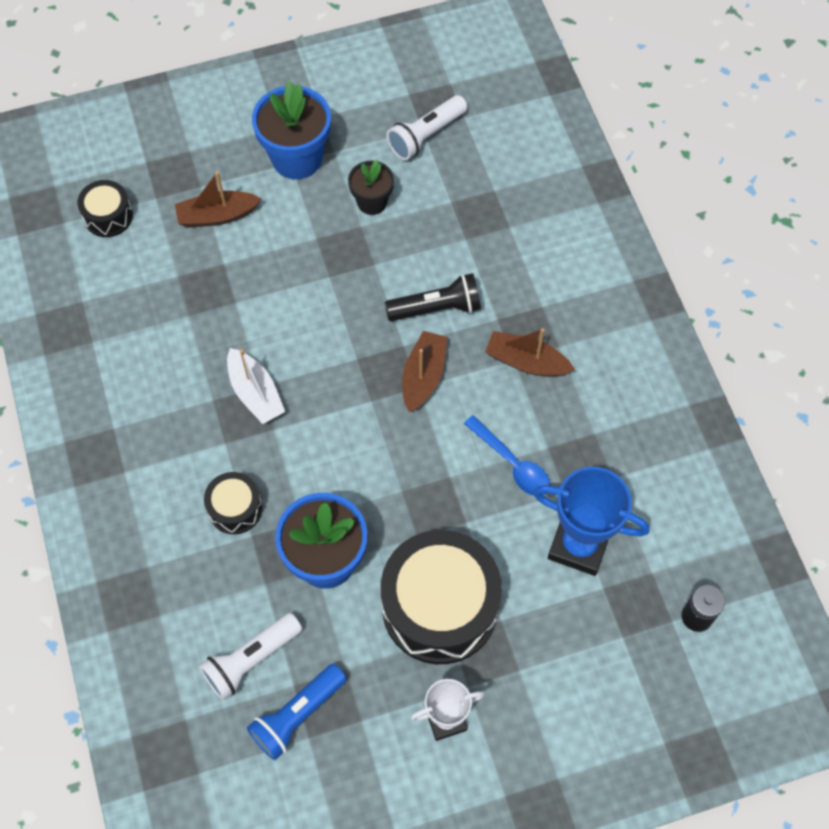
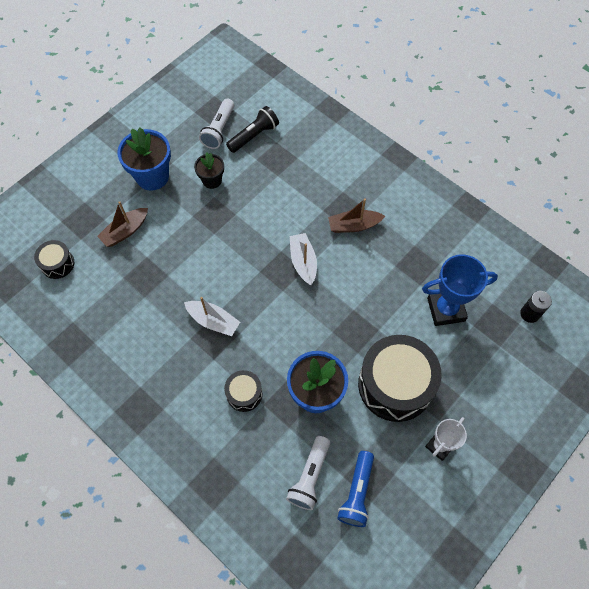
camera: 30 degrees left, 0 degrees up
black flashlight [385,273,481,321] -> black flashlight moved to [226,106,279,153]
brown boat [402,331,448,412] -> white boat [290,233,317,285]
blue spoon [464,415,550,496] -> none

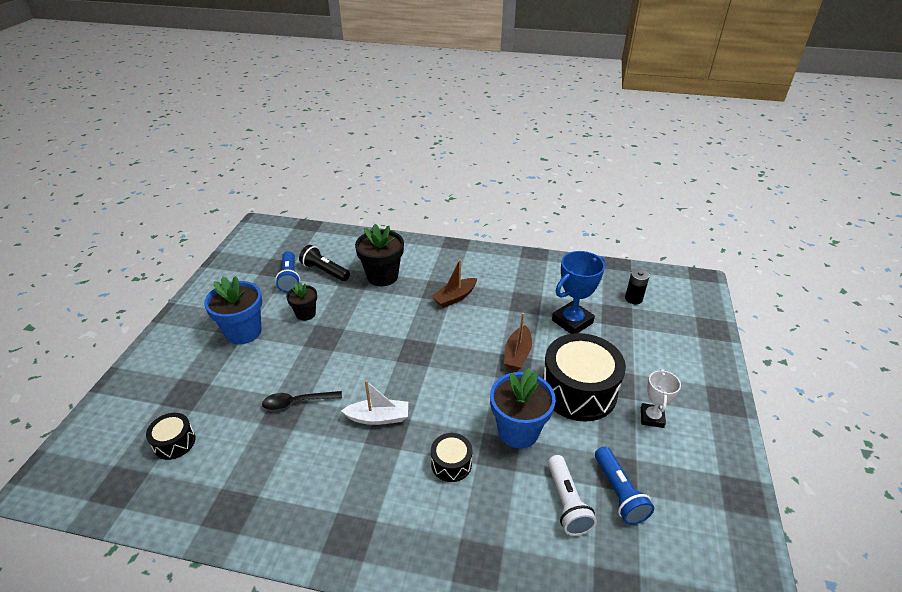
camera: 30 degrees left, 25 degrees down
brown boat [97,201,148,247] -> brown boat moved to [504,313,532,371]
white flashlight [199,98,234,149] -> blue flashlight [275,251,300,293]
black flashlight [226,106,279,153] -> black flashlight turned 75 degrees counterclockwise [299,245,350,281]
white boat [290,233,317,285] -> none
none -> black spoon [262,391,342,410]
none -> black flower pot [355,224,404,286]

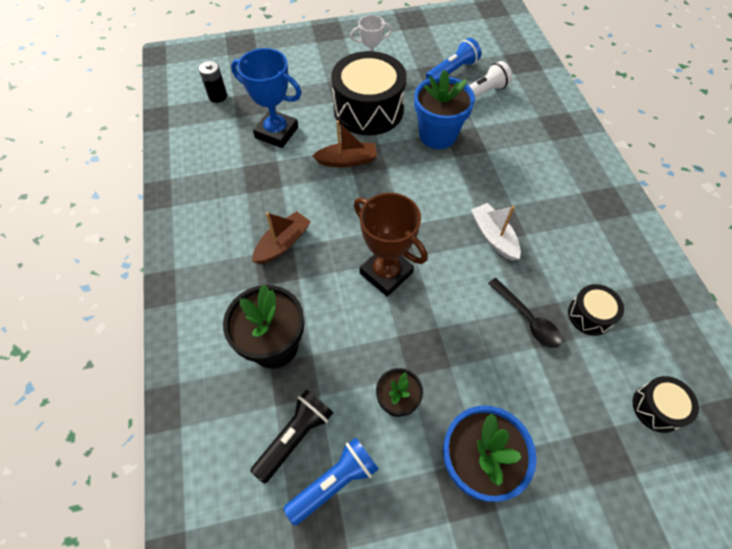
camera: 115 degrees left, 20 degrees up
black flashlight [299,245,350,281] -> black flashlight turned 150 degrees counterclockwise [251,390,333,484]
brown boat [431,259,477,308] -> brown boat turned 75 degrees counterclockwise [252,211,311,264]
black drum [431,433,473,482] -> black drum moved to [568,284,624,336]
none -> brown trophy [354,193,428,297]

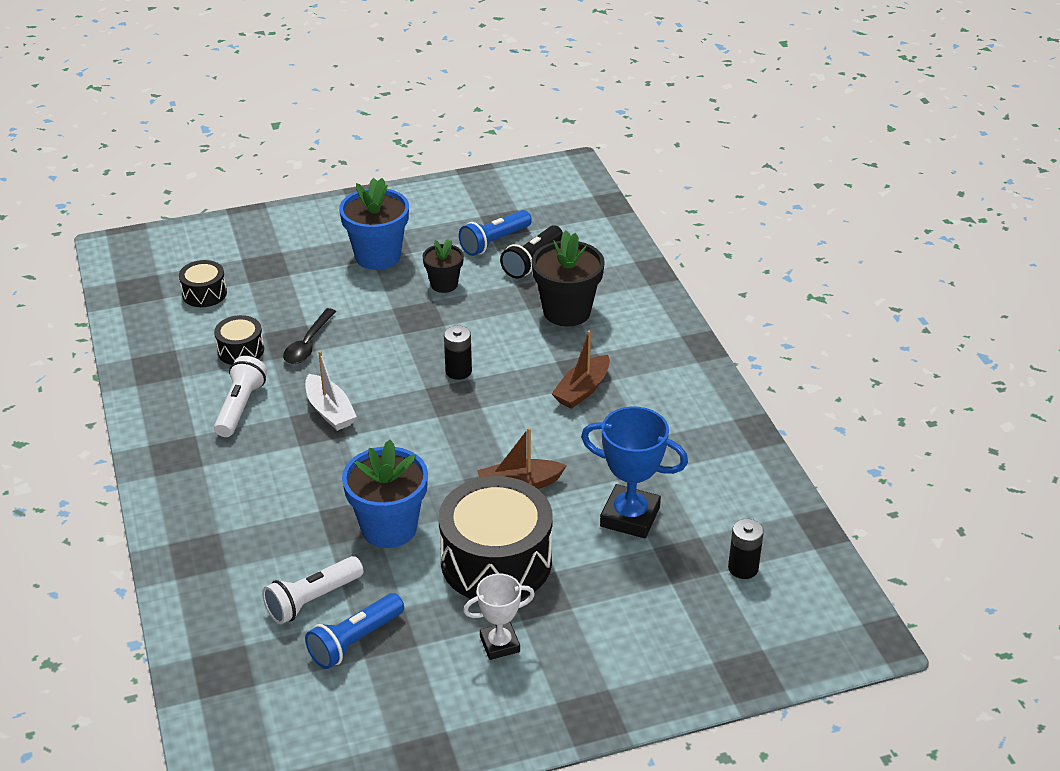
camera: 175 degrees right, 20 degrees down
brown trophy [354,193,428,297] -> black battery [444,326,472,380]
black spoon [488,278,562,348] -> black spoon turned 120 degrees counterclockwise [283,308,336,364]
none -> white flashlight [214,356,267,437]

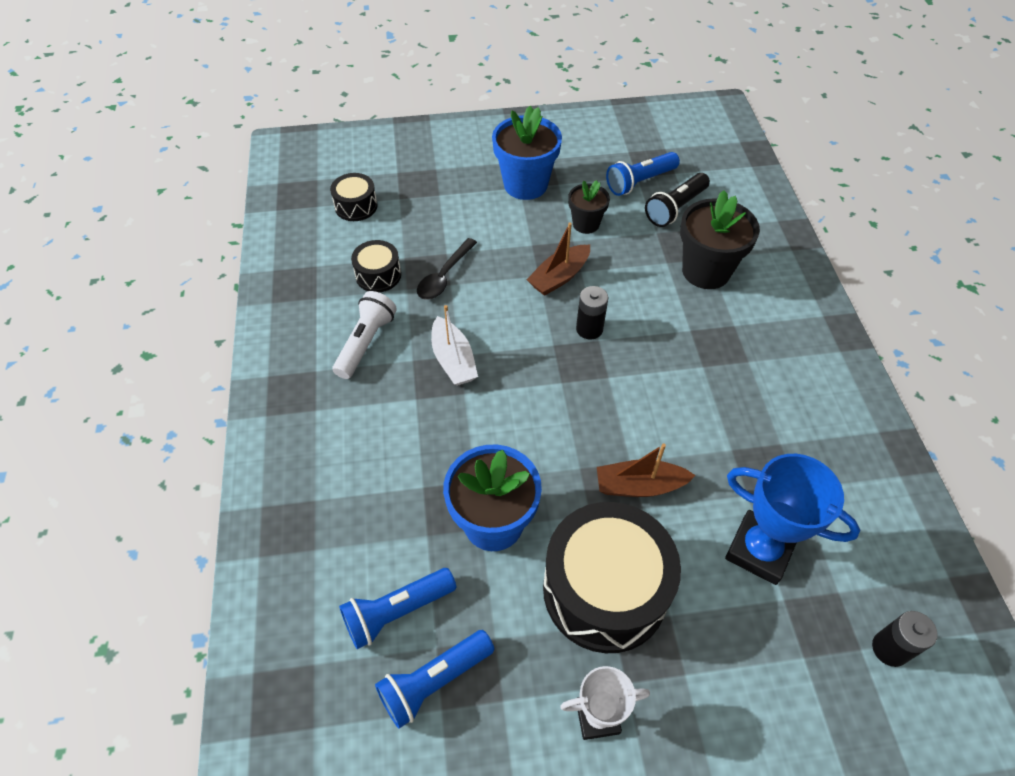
camera: 10 degrees right, 15 degrees up
white flashlight [262,556,363,624] -> blue flashlight [339,568,456,649]
brown boat [552,330,610,409] -> brown boat moved to [526,222,590,296]

